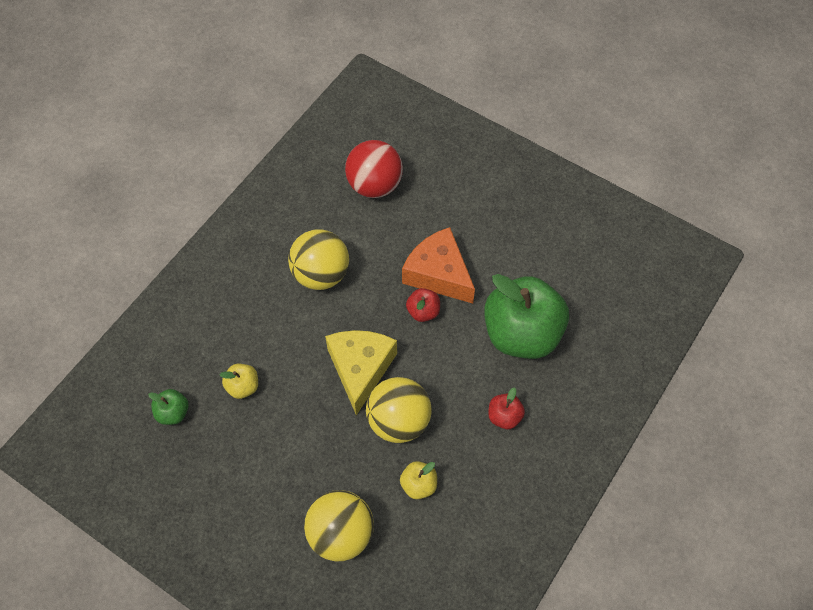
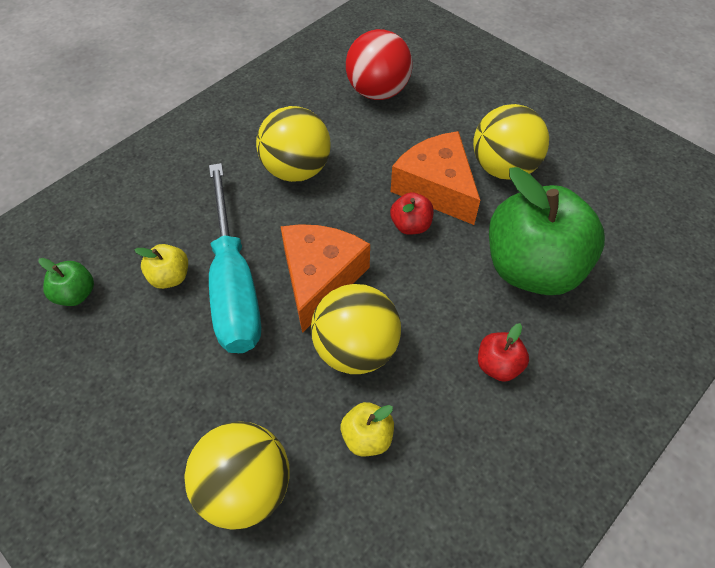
camera: 10 degrees right, 5 degrees down
yellow cheese [325,330,397,415] -> orange cheese [281,224,370,333]
none -> turquoise screwdriver [209,163,261,353]
none -> yellow ball [473,104,549,180]

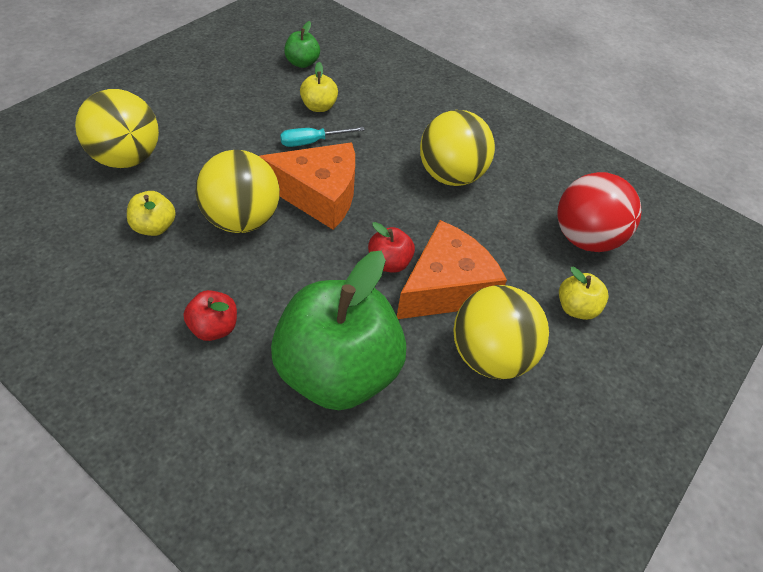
camera: 80 degrees right, 5 degrees down
turquoise screwdriver [209,163,261,353] -> turquoise screwdriver [280,127,365,147], size x0.43
none -> yellow apple [559,267,609,320]

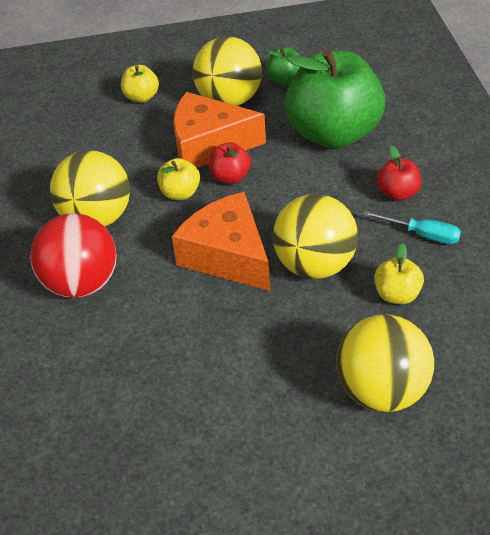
camera: 130 degrees left, 5 degrees down
turquoise screwdriver [280,127,365,147] -> turquoise screwdriver moved to [363,211,461,244]
green apple [284,21,320,68] -> green apple moved to [267,47,300,85]
yellow apple [300,62,338,112] -> yellow apple moved to [157,158,200,200]
red ball [557,172,641,252] -> red ball moved to [30,213,117,298]

